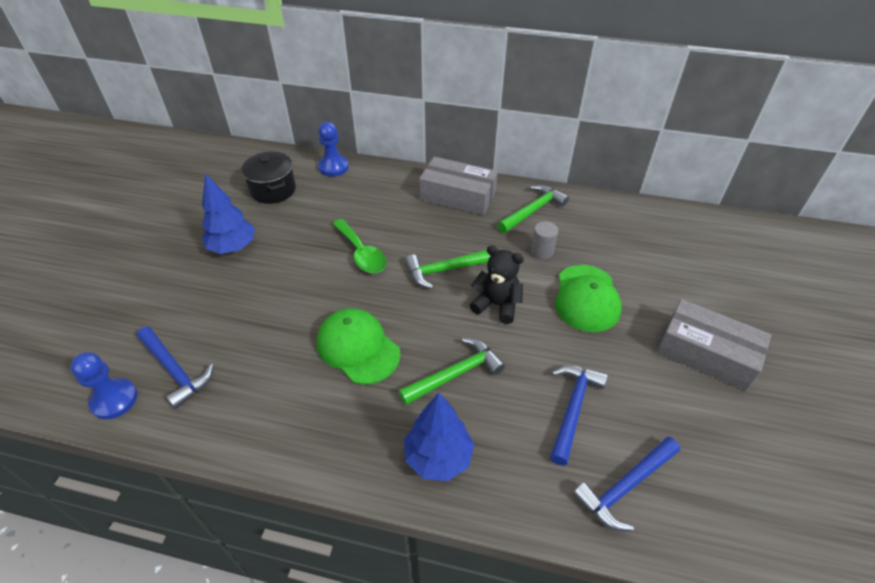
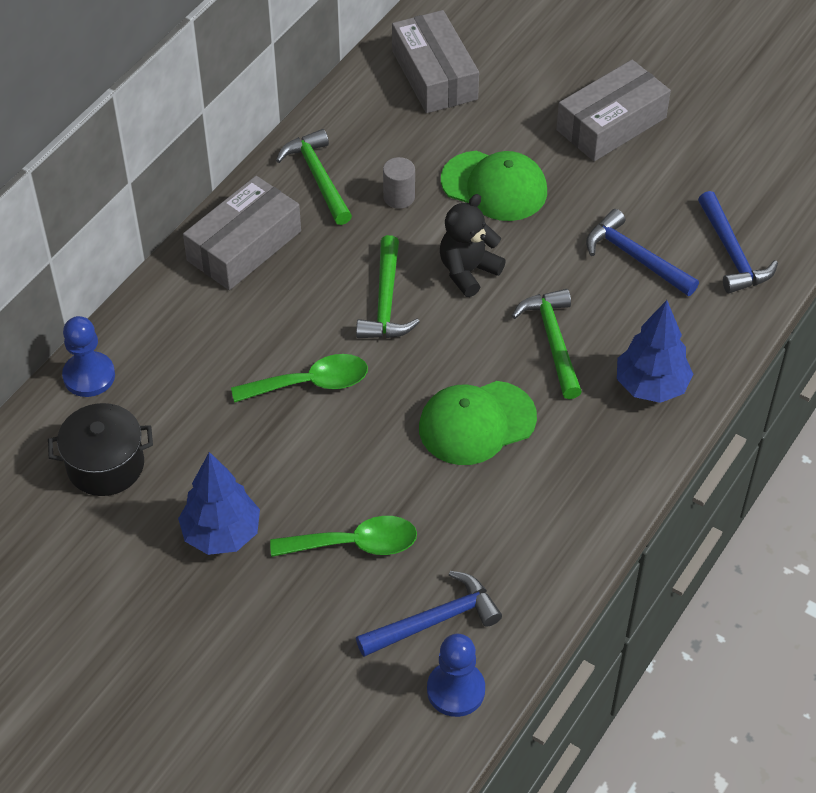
camera: 70 degrees left, 5 degrees up
none -> green spoon [270,516,417,557]
none -> grey box [392,10,479,113]

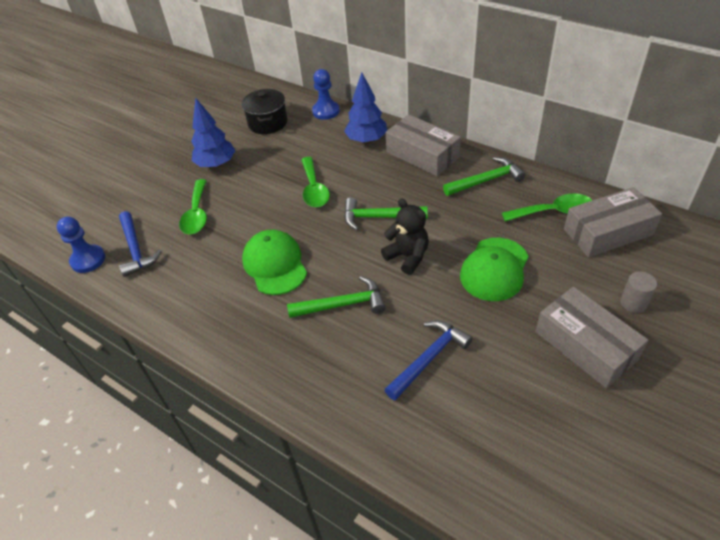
camera: 95 degrees right, 5 degrees down
grey cylinder [383,157,415,209] -> grey cylinder moved to [620,271,657,313]
blue tree [617,300,693,403] -> blue tree moved to [344,72,387,144]
blue hammer [698,191,778,293] -> none
none -> green spoon [502,193,592,221]

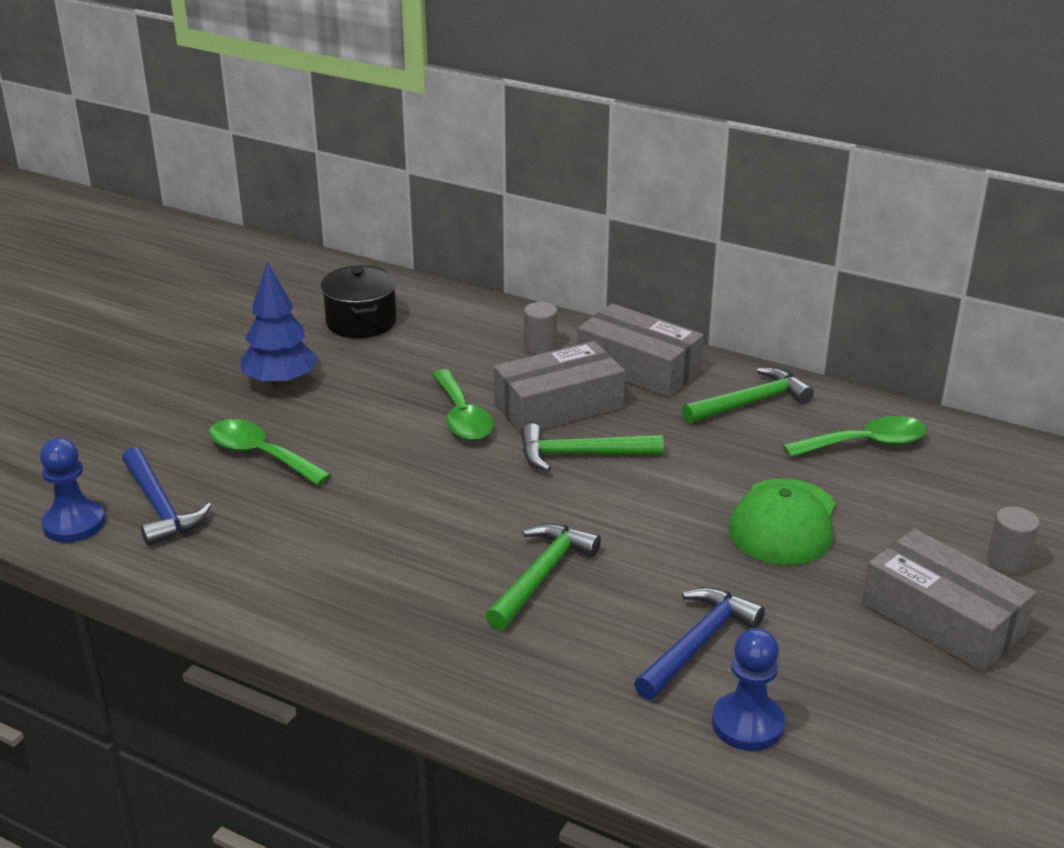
camera: 10 degrees left, 15 degrees down
green spoon [179,179,207,234] -> green spoon turned 135 degrees clockwise [209,419,331,485]
green cap [242,230,307,295] -> none
green hammer [287,276,385,318] -> green hammer turned 45 degrees counterclockwise [486,523,601,630]
blue pawn [312,69,340,120] -> blue pawn moved to [712,628,785,751]
blue tree [344,72,387,144] -> grey cylinder [524,302,557,355]
black teddy bear [381,199,429,275] -> none
grey box [564,187,662,257] -> grey box moved to [493,341,625,434]

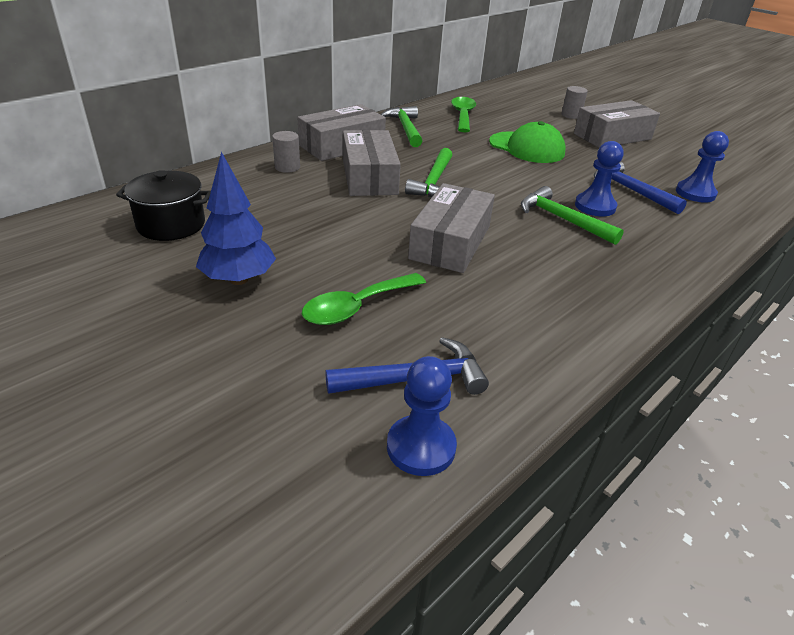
camera: 75 degrees left, 5 degrees up
green spoon [432,369,494,441] -> none
none -> grey box [408,183,495,273]
none -> blue pawn [575,141,624,216]

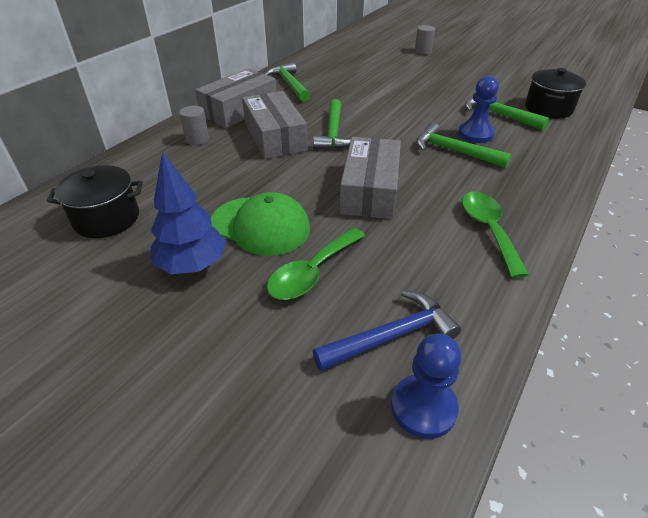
camera: 10 degrees left, 5 degrees up
green spoon [451,97,476,132] -> green spoon moved to [462,192,529,278]
green cap [489,121,566,163] -> green cap moved to [211,192,310,256]
grey box [574,100,660,148] -> none
blue hammer [594,161,687,214] -> green hammer [465,96,549,130]
blue pawn [676,131,729,203] -> black pot [525,68,586,119]

